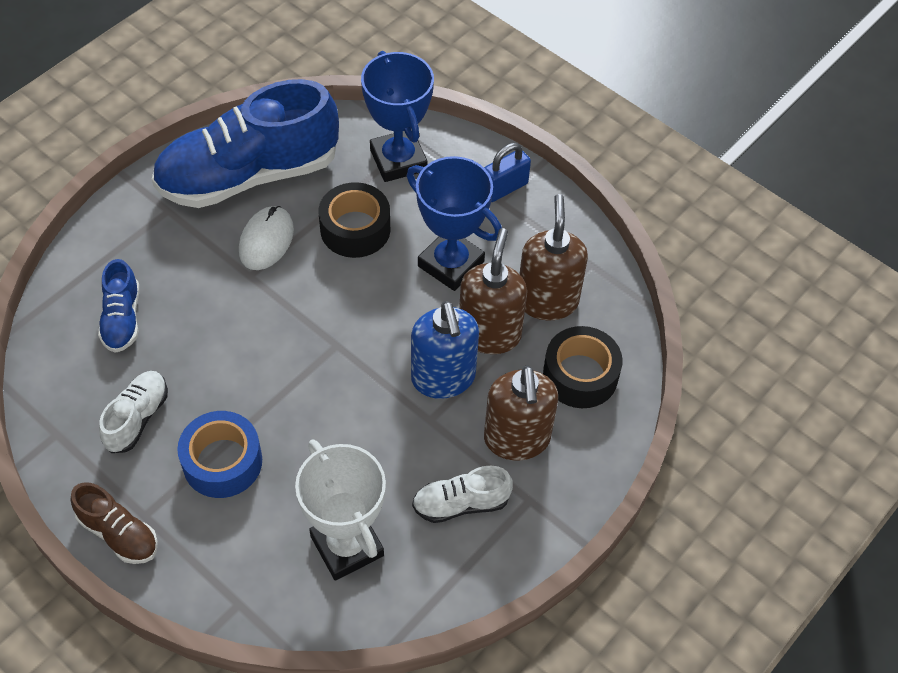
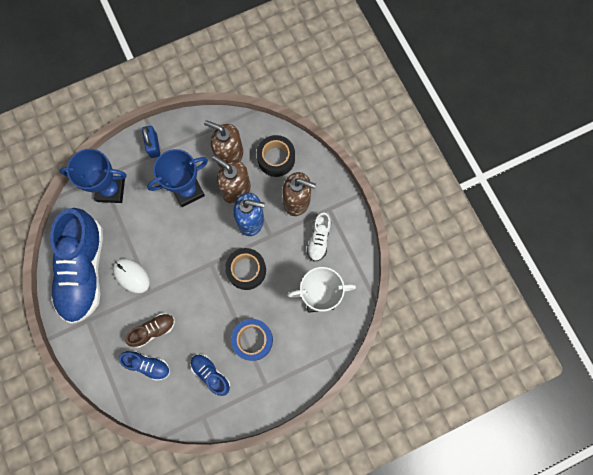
camera: 65 degrees left, 20 degrees up
brown shoe [70,482,158,564] -> brown shoe moved to [125,313,175,348]
white shoe [99,371,168,453] -> blue shoe [190,354,230,396]
black tape [319,182,390,258] -> black tape moved to [225,248,266,290]

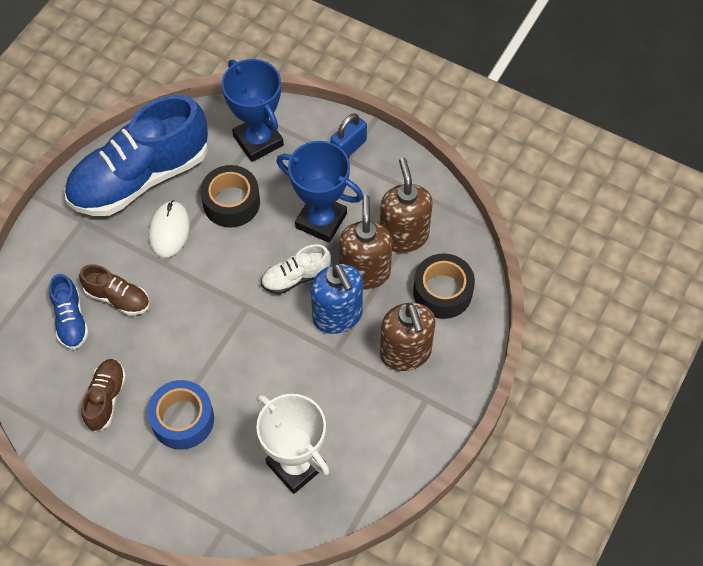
camera: 55 degrees right, 15 degrees down
blue shoe [190,354,230,396] -> brown shoe [81,359,126,432]
black tape [225,248,266,290] -> black tape moved to [200,165,260,228]
white shoe [307,212,331,261] -> white shoe moved to [261,244,331,294]

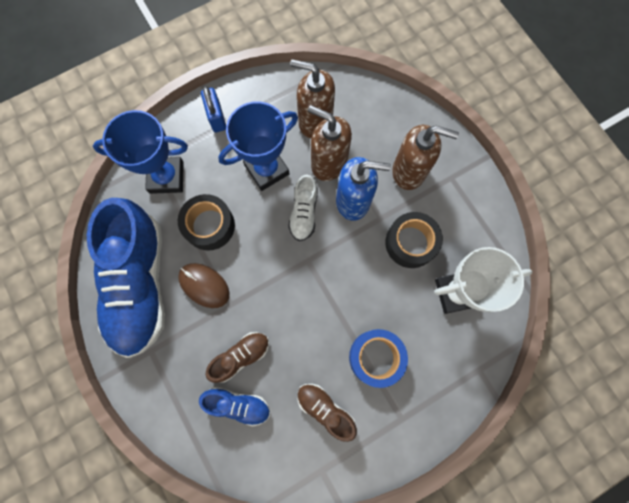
camera: 60 degrees left, 15 degrees up
white mouse [148,200,190,258] -> brown mouse [178,263,230,308]
black tape [413,253,475,319] -> black tape moved to [385,212,443,268]

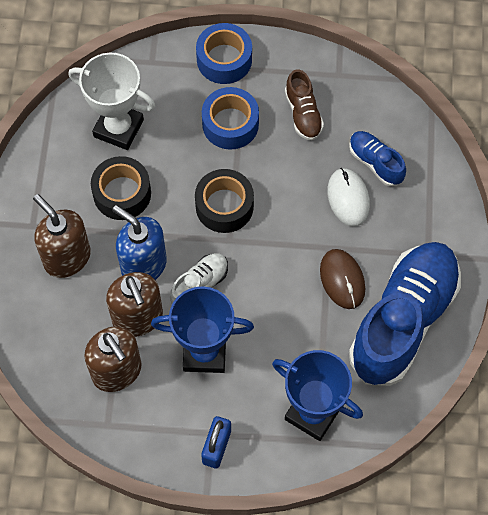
camera: 145 degrees left, 10 degrees down
black tape [178,194,235,251] -> black tape moved to [195,169,254,233]
brown shoe [206,332,269,383] -> white mouse [327,168,370,227]
none -> blue tape [196,23,252,84]

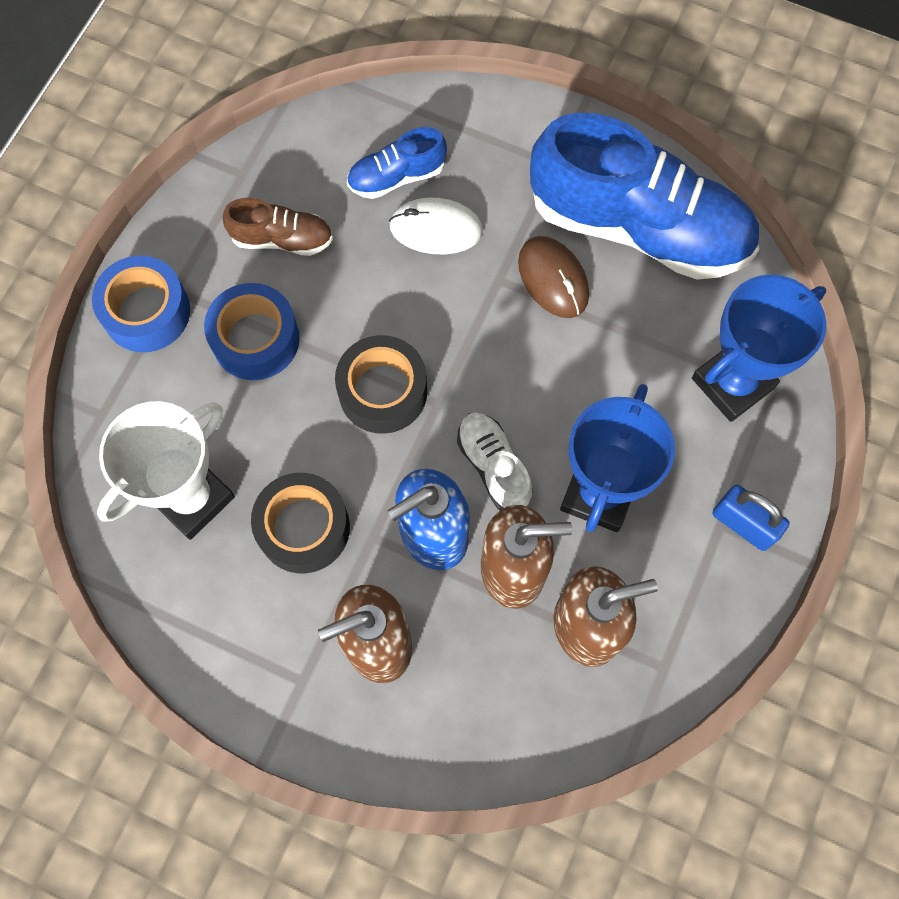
camera: 70 degrees left, 5 degrees up
brown mouse [320,249,365,309] -> brown mouse turned 60 degrees clockwise [518,236,589,318]
blue shoe [349,242,461,386] -> blue shoe turned 150 degrees clockwise [530,113,759,280]

